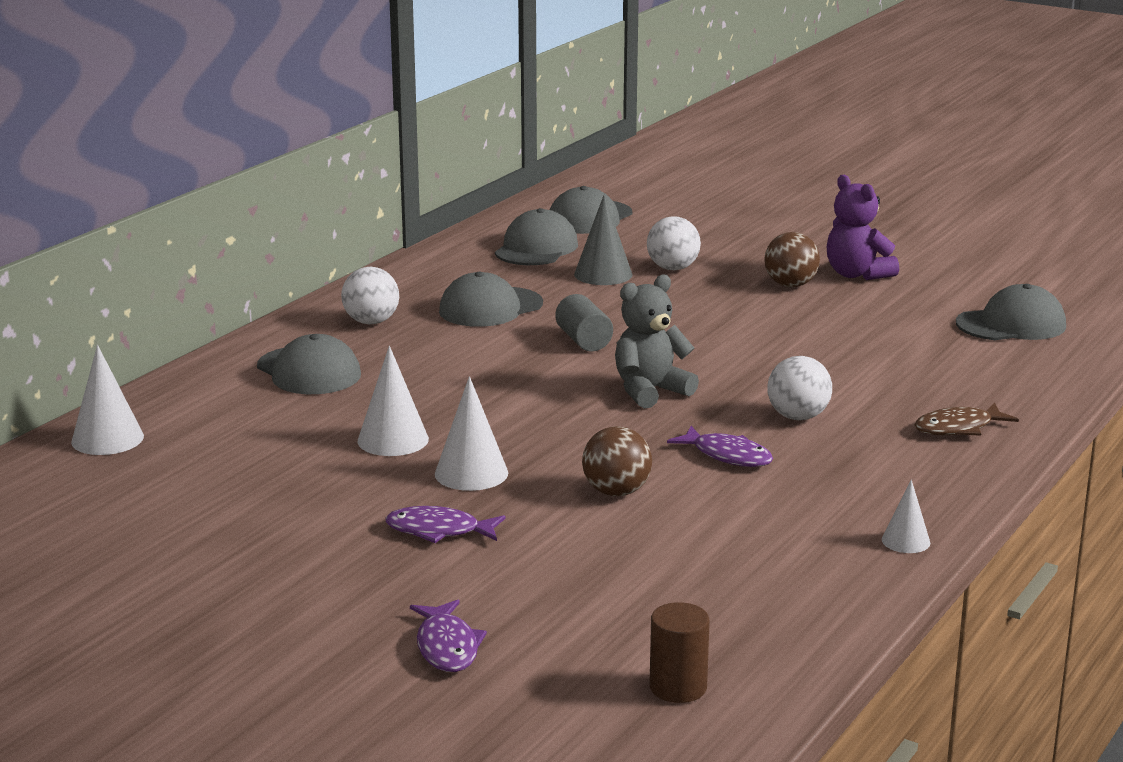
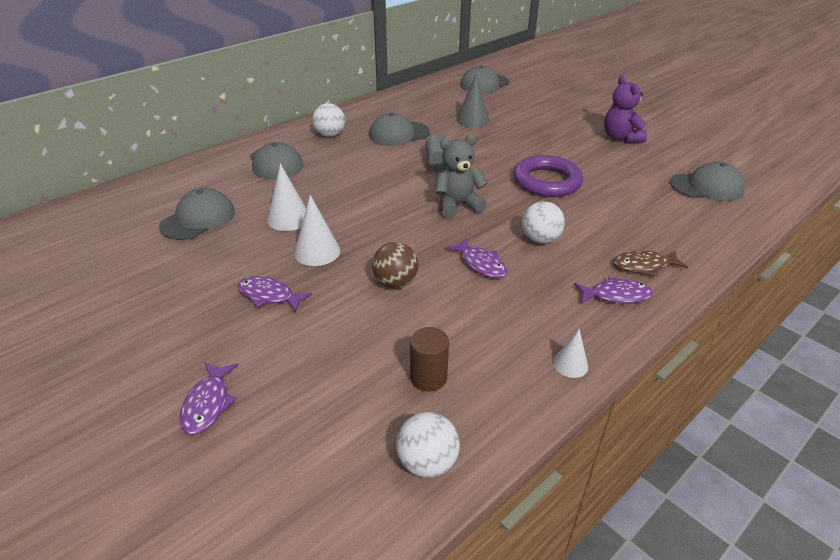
camera: 15 degrees right, 15 degrees up
white cone [71,345,144,455] -> none
grey cap [495,208,578,265] -> grey cap moved to [159,188,235,240]
white ball [647,216,701,270] -> white ball moved to [396,412,460,478]
brown cylinder [650,602,710,703] -> brown cylinder moved to [410,327,449,391]
brown ball [764,232,820,287] -> none
none -> purple ring [513,155,583,197]
none -> purple fish [574,277,653,304]

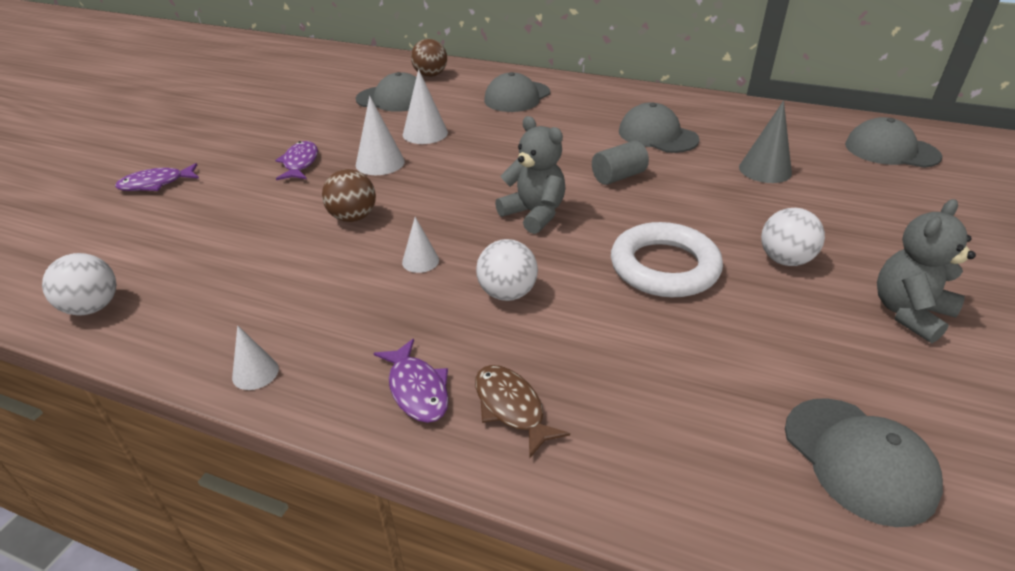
camera: 65 degrees right, 0 degrees up
white ball [312,103,345,137] -> white ball moved to [761,208,825,266]
brown cylinder [410,327,449,391] -> none
purple fish [446,238,507,278] -> white cone [402,217,439,273]
purple ring [513,155,583,197] -> white ring [611,222,723,297]
purple teddy bear [604,76,647,143] -> grey teddy bear [877,199,976,343]
none -> brown ball [411,39,447,77]

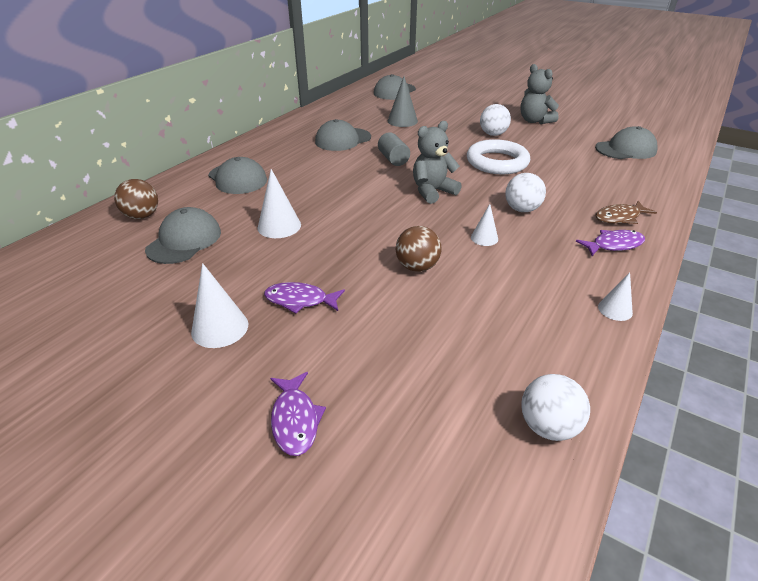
camera: 80 degrees left, 0 degrees up
white cone [356,96,405,175] -> white cone moved to [191,263,248,348]

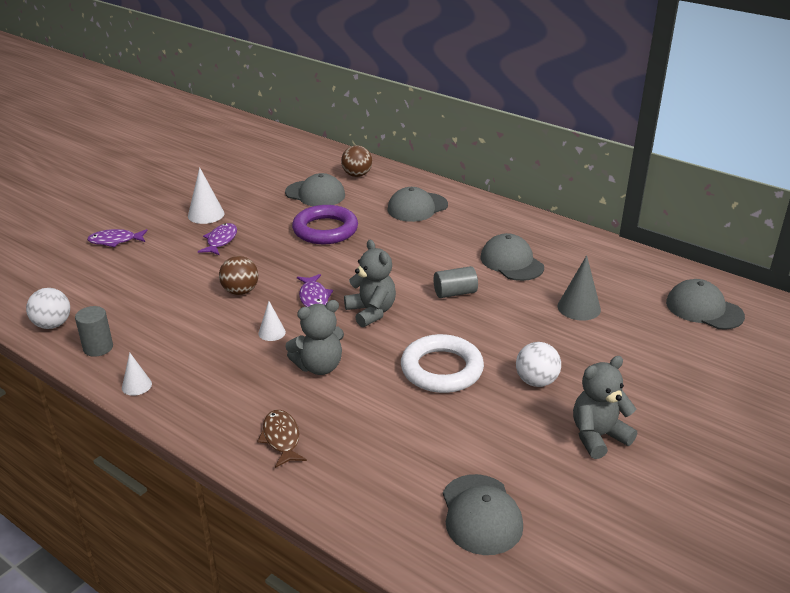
camera: 95 degrees right, 5 degrees down
white cone [257,169,301,238] -> purple ring [292,205,358,244]
white ball [505,173,546,212] -> grey teddy bear [285,300,344,375]
purple fish [576,230,645,256] -> purple fish moved to [297,274,333,307]
none -> grey cylinder [75,306,113,357]

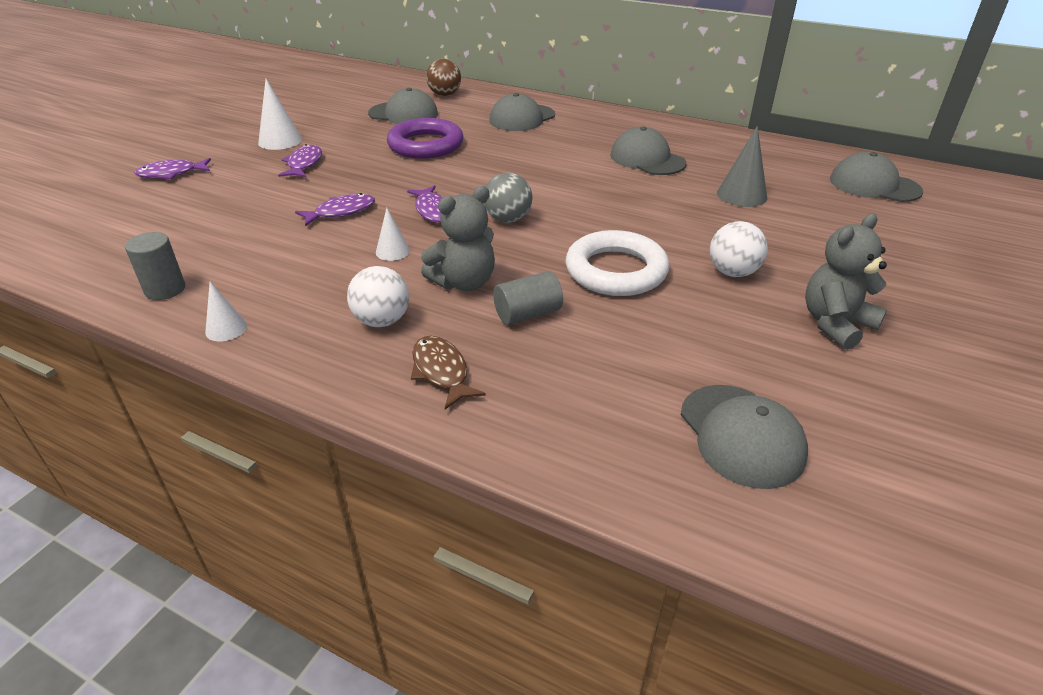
camera: 10 degrees left, 5 degrees up
white ball [26,288,70,329] -> white ball moved to [347,266,409,327]
brown ball [219,256,258,295] -> purple fish [295,193,375,226]
grey teddy bear [344,240,396,327] -> grey ball [484,172,533,223]
grey cylinder [433,266,478,298] -> grey cylinder moved to [493,271,563,325]

